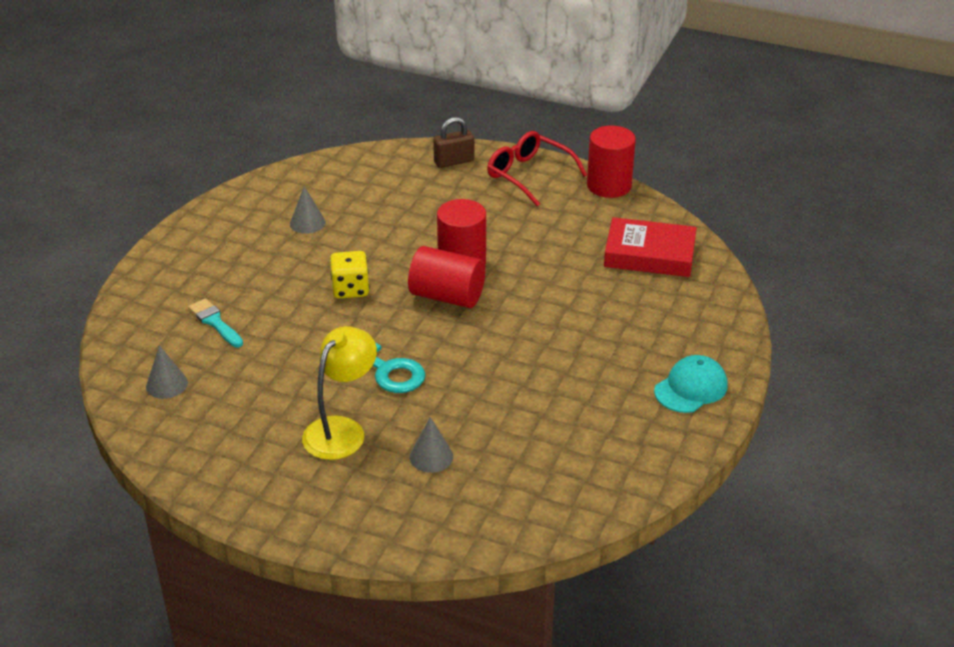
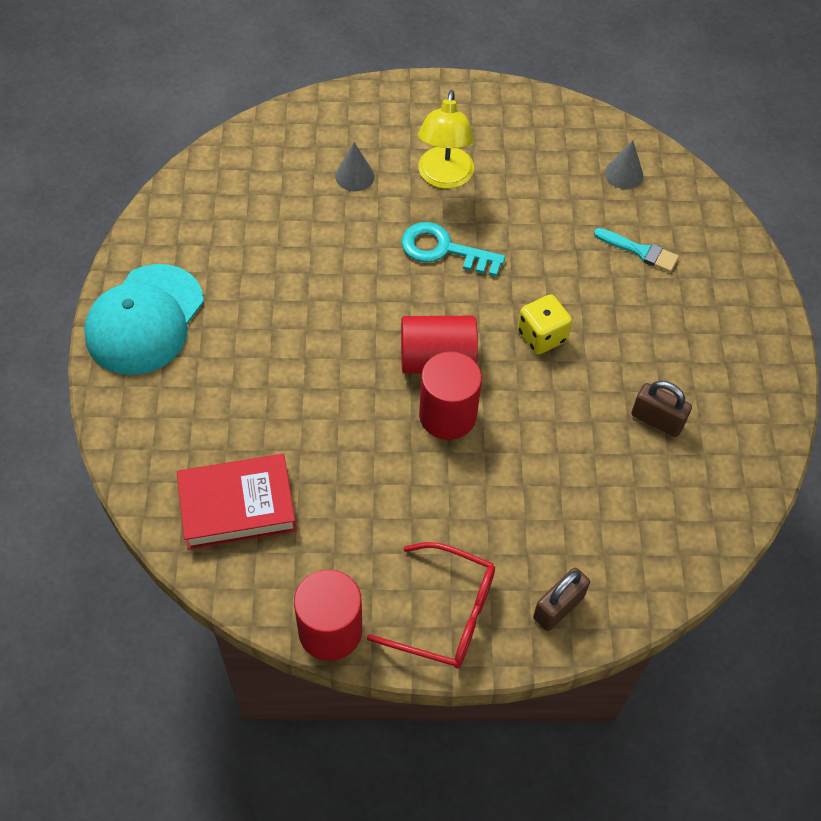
camera: 155 degrees right, 20 degrees up
grey cone [290,186,326,234] -> brown padlock [631,381,692,437]
turquoise cap [654,355,728,413] -> turquoise cap [84,264,204,375], size x1.64

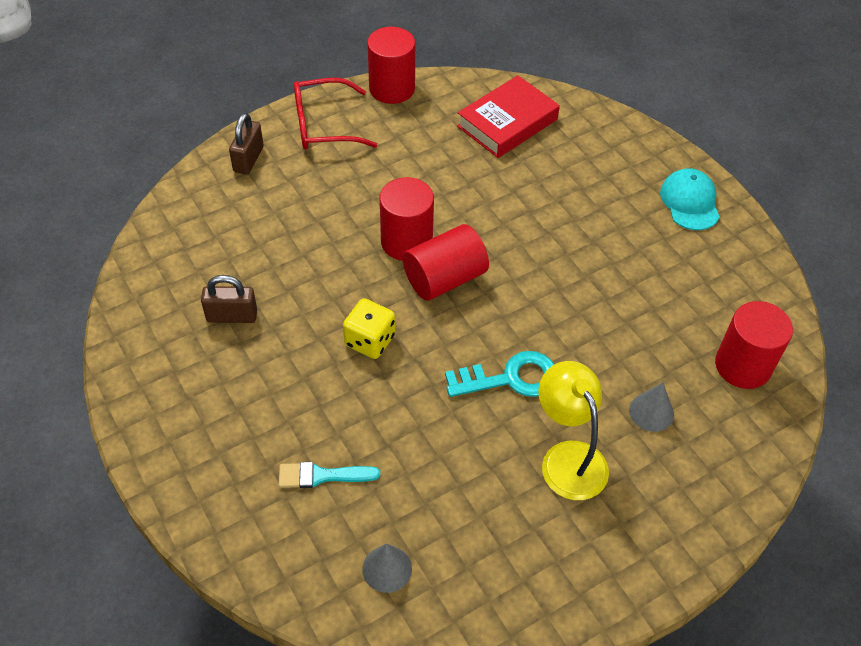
camera: 150 degrees right, 5 degrees down
turquoise cap [84,264,204,375] -> turquoise cap [660,168,720,230], size x0.61
none -> red cylinder [715,301,793,389]

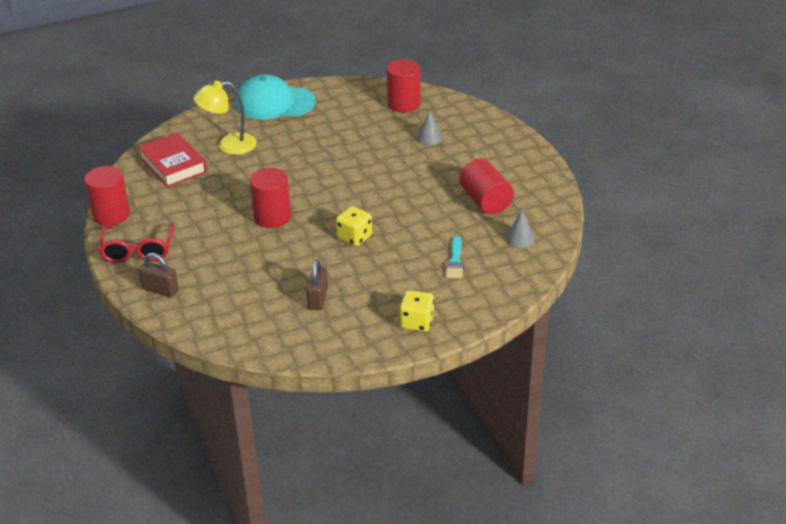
camera: 80 degrees left, 15 degrees down
red cylinder [403,224,489,301] -> red cylinder moved to [460,159,514,214]
turquoise key [445,351,554,397] -> none
yellow lamp [538,361,609,500] -> yellow lamp moved to [193,81,257,155]
turquoise cap [660,168,720,230] -> turquoise cap [236,74,316,120], size x1.64
none -> yellow dice [399,290,434,332]

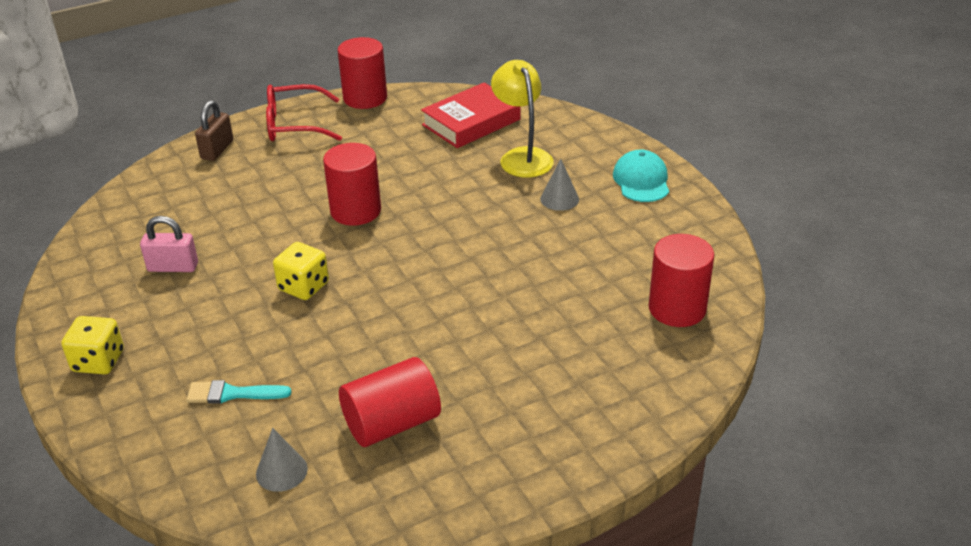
camera: 85 degrees right, 0 degrees up
turquoise cap [236,74,316,120] -> turquoise cap [613,150,669,202], size x0.61
brown padlock [307,259,328,310] -> pink padlock [140,216,198,272]
grey cone [416,110,443,145] -> grey cone moved to [540,159,579,211]

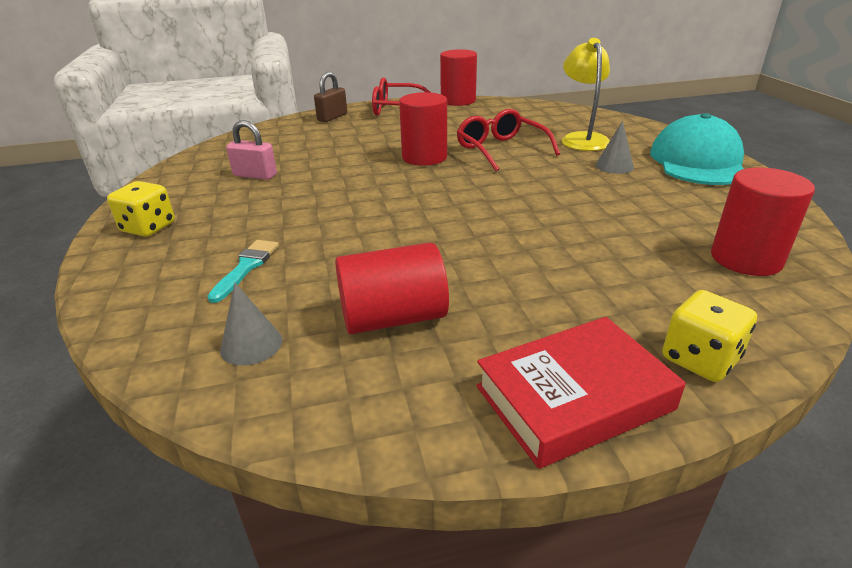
camera: 15 degrees right, 5 degrees down
turquoise brush [187,380,292,404] -> turquoise brush turned 90 degrees clockwise [207,240,279,303]
yellow dice [273,242,329,300] -> yellow dice moved to [662,290,757,382]
red book [421,82,521,148] -> red book moved to [476,317,686,469]
turquoise cap [613,150,669,202] -> turquoise cap [650,113,744,185], size x1.64
none -> red glasses [457,109,560,171]

